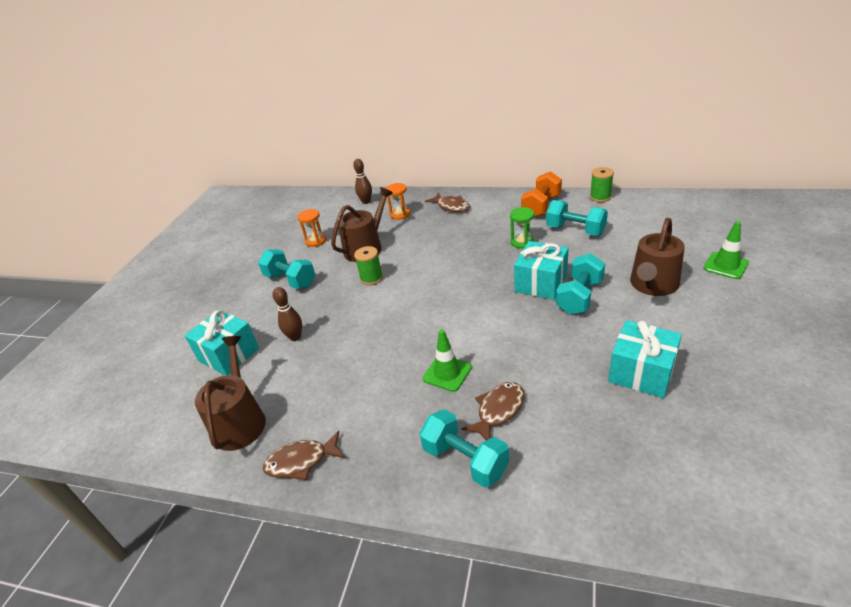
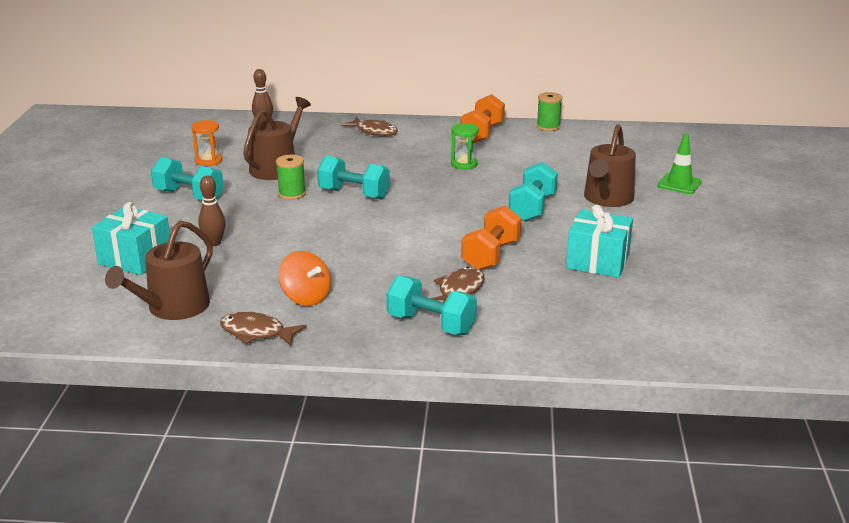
camera: 15 degrees left, 10 degrees down
brown watering can [195,336,266,451] -> brown watering can turned 135 degrees counterclockwise [105,221,213,320]
brown fish [263,431,345,480] -> brown fish turned 45 degrees clockwise [220,311,307,346]
orange hourglass [386,183,410,220] -> none
green traffic cone [423,329,472,392] -> none
turquoise gift [514,241,569,300] -> none
turquoise dumbbell [546,200,608,236] -> turquoise dumbbell moved to [317,156,390,200]
none -> orange spinning top [279,251,331,306]
none -> orange dumbbell [461,205,522,270]

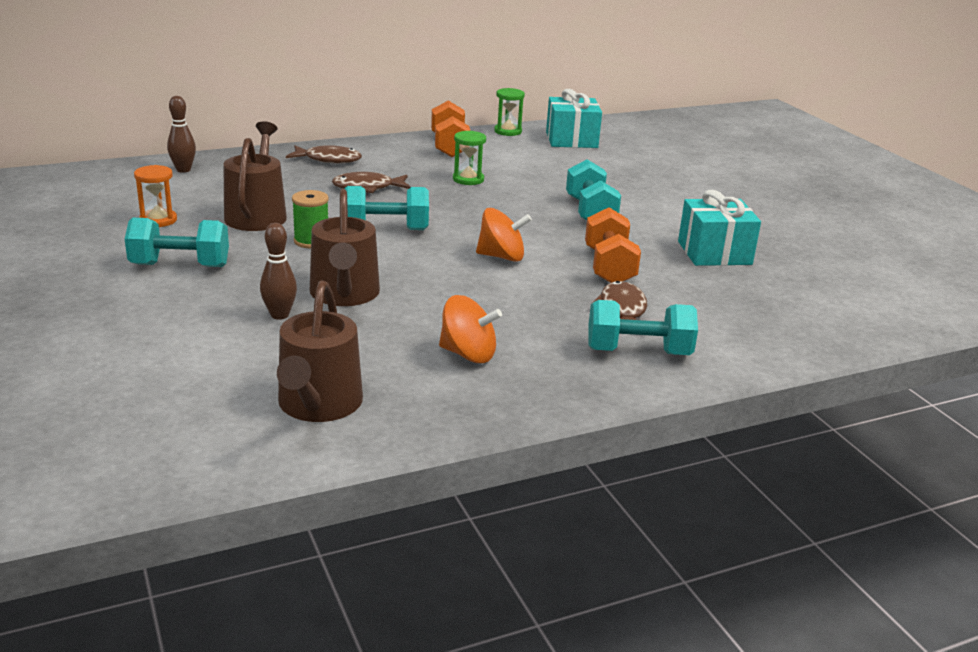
camera: 30 degrees left, 0 degrees up
turquoise gift [92,202,170,275] -> turquoise gift moved to [546,89,602,148]
brown fish [220,311,307,346] -> brown fish moved to [332,172,411,193]
green spool [536,92,562,131] -> green hourglass [494,88,525,136]
brown watering can [584,124,636,207] -> brown watering can moved to [310,189,380,306]
green traffic cone [658,134,702,194] -> none
none -> orange spinning top [476,208,532,262]

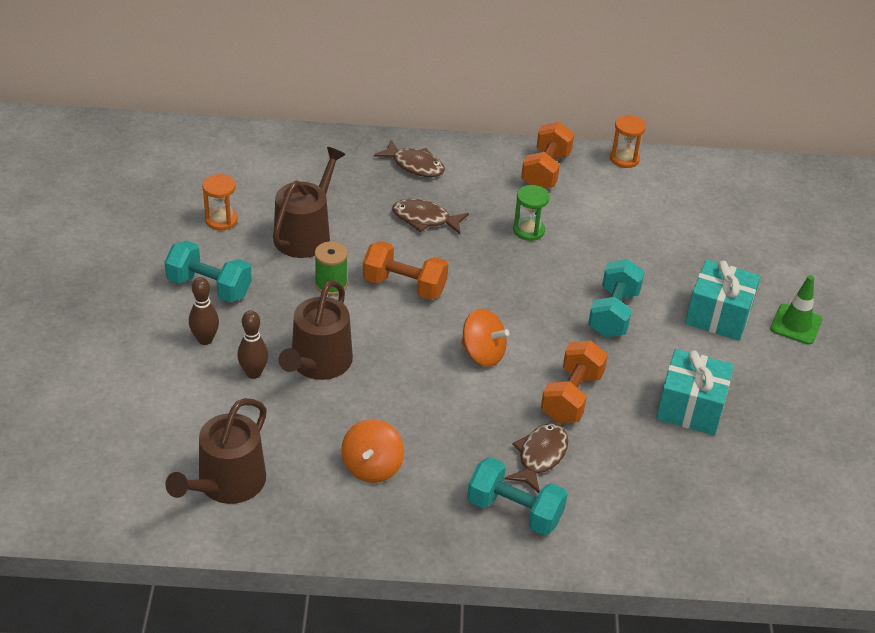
camera: 25 degrees right, 15 degrees up
brown bowling pin [167,96,196,173] -> brown bowling pin moved to [189,277,219,345]
turquoise dumbbell [344,186,429,230] -> orange dumbbell [363,241,448,300]
orange spinning top [439,295,502,363] -> orange spinning top turned 60 degrees clockwise [341,419,404,483]
green hourglass [494,88,525,136] -> orange hourglass [610,115,646,168]
turquoise gift [546,89,602,148] -> turquoise gift moved to [685,259,761,341]
none -> green traffic cone [770,275,822,345]

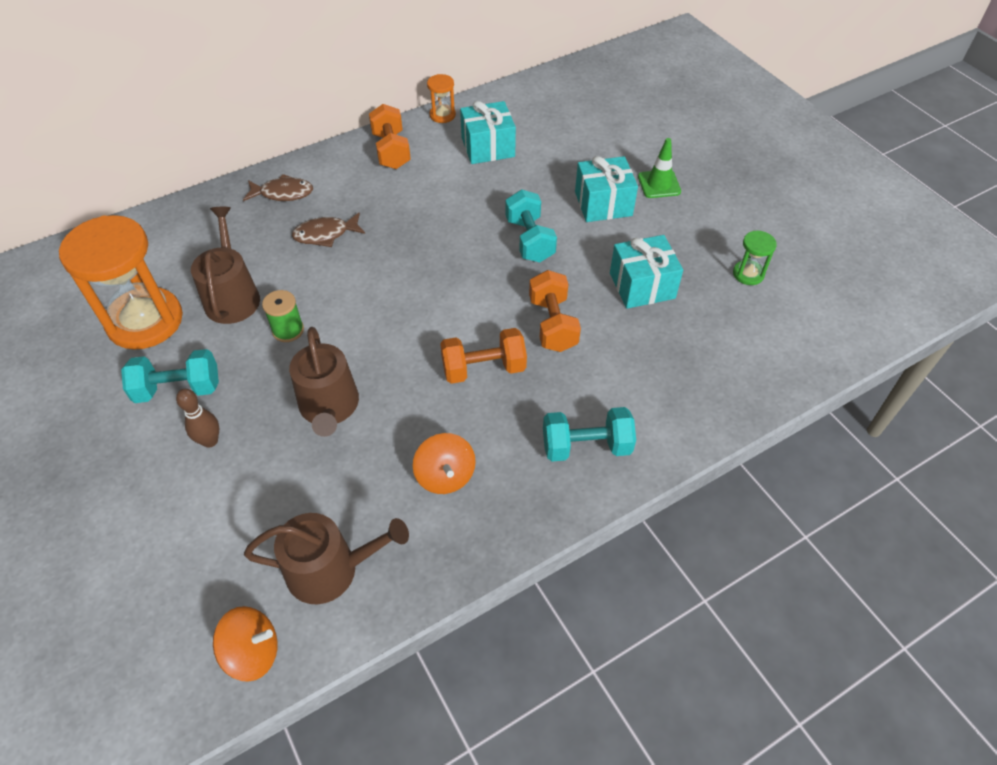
camera: 30 degrees left, 10 degrees up
brown watering can [166,398,267,504] -> brown watering can turned 90 degrees counterclockwise [244,513,409,604]
orange hourglass [202,174,238,230] -> orange hourglass [59,215,183,350], size x2.29
brown bowling pin [237,310,268,379] -> none
orange dumbbell [363,241,448,300] -> orange dumbbell moved to [440,328,527,384]
orange spinning top [462,309,509,367] -> orange spinning top moved to [213,606,278,682]
brown fish [505,423,568,493] -> none
green hourglass [513,185,549,241] -> green hourglass moved to [733,230,777,285]
none -> turquoise gift [460,101,516,164]

